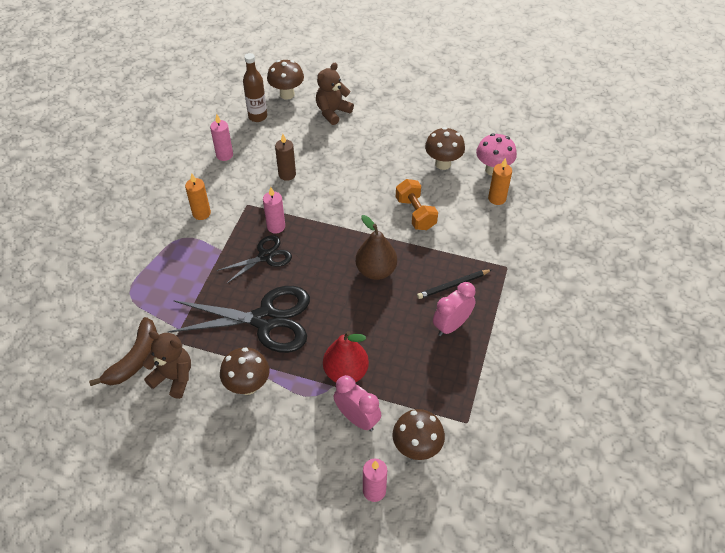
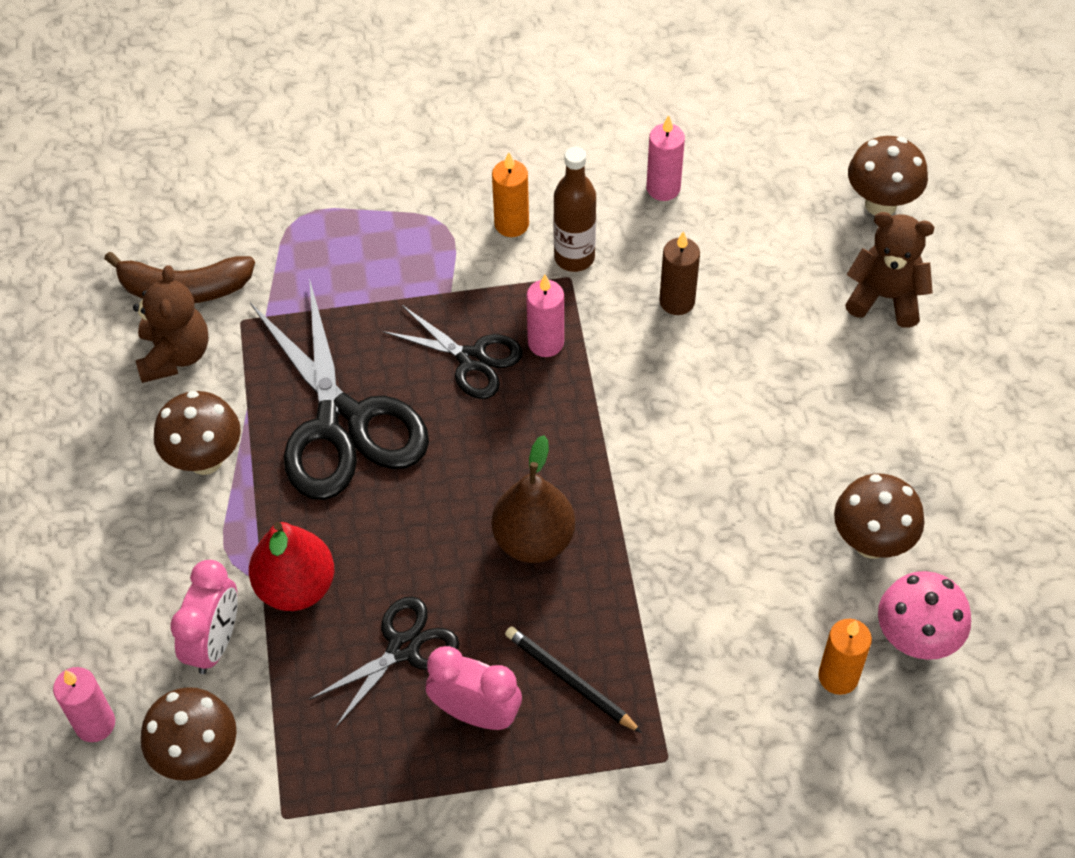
camera: 65 degrees right, 5 degrees up
brown bottle [243,53,267,122] -> brown bottle moved to [553,147,596,272]
orange dumbbell [396,179,438,230] -> none
none -> black scissors [309,597,459,728]

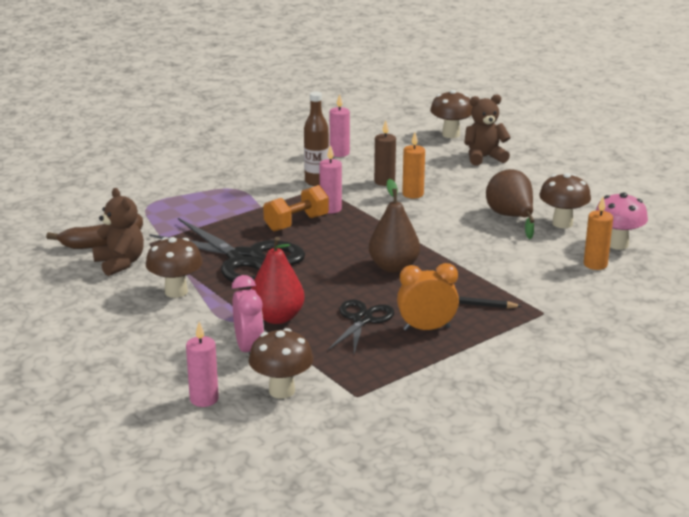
camera: 30 degrees left, 30 degrees down
black scissors [383,305,523,399] -> orange dumbbell [263,185,329,231]
pink clock [426,646,522,730] -> orange clock [397,263,459,331]
orange candle [492,153,529,237] -> orange candle moved to [402,132,425,199]
none -> brown pear [486,169,535,239]

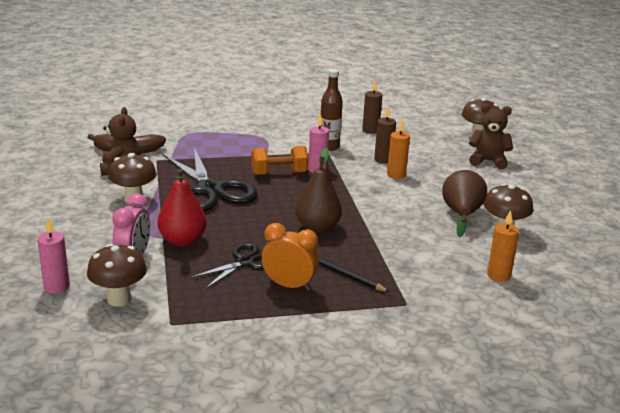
camera: 25 degrees right, 0 degrees up
pink candle [330,94,350,157] -> brown candle [362,80,382,134]
pink mushroom [596,192,648,250] -> none

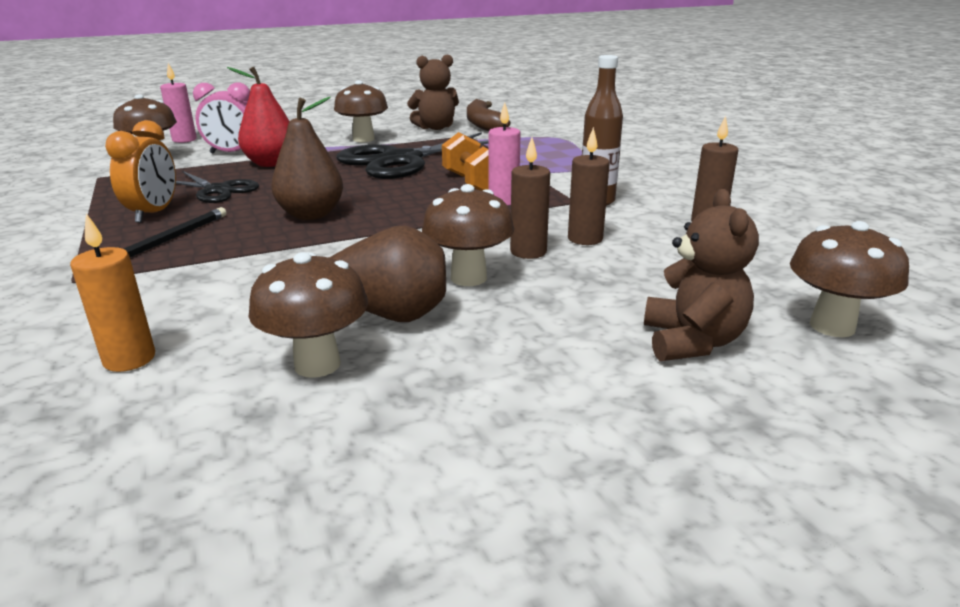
camera: 80 degrees right, 0 degrees up
orange candle [387,120,410,179] -> brown candle [510,137,550,259]
none -> brown mushroom [422,184,514,286]

